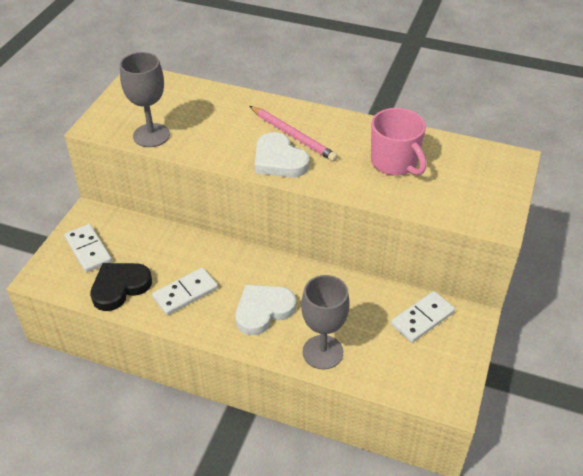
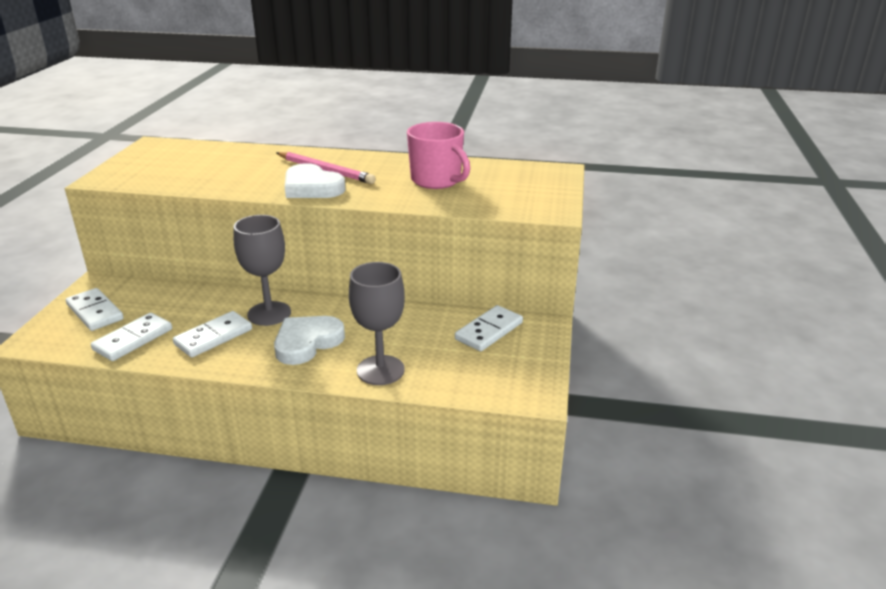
camera: 10 degrees left, 15 degrees down
black heart [90,263,152,311] -> white domino [91,313,172,361]
grey goblet [120,52,170,147] -> grey goblet moved to [234,215,291,326]

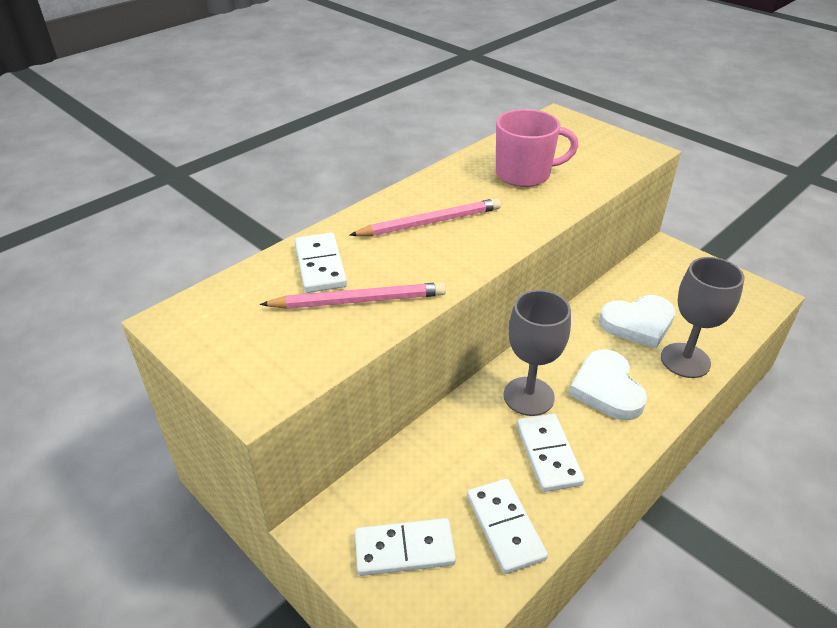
camera: 55 degrees left, 10 degrees up
white heart [285,163,346,198] -> white heart moved to [599,295,675,348]
white domino [455,305,523,351] -> white domino moved to [295,233,347,293]
none -> pink pencil [260,282,446,309]

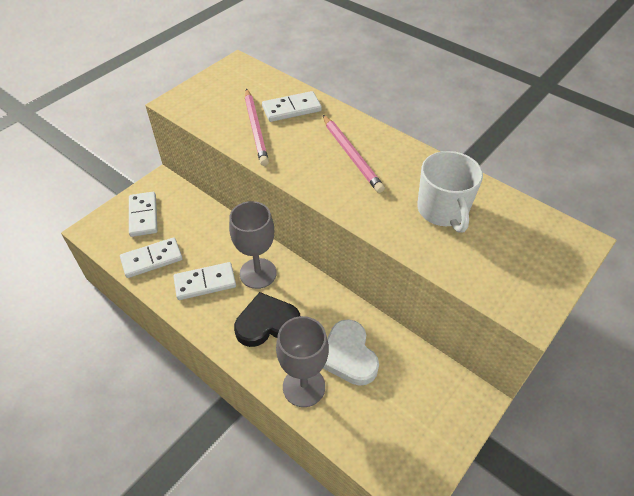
camera: 85 degrees right, 10 degrees up
pink mug [496,109,578,187] -> white mug [417,151,483,233]
white heart [569,350,647,420] -> black heart [234,292,300,347]

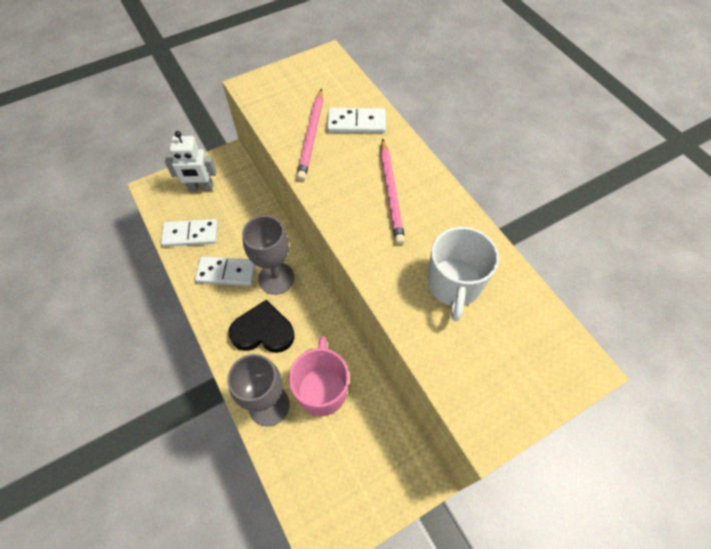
camera: 20 degrees right, 10 degrees up
white domino [129,192,158,237] -> white robot [165,131,217,191]
white heart [323,319,379,386] -> pink mug [289,336,349,416]

